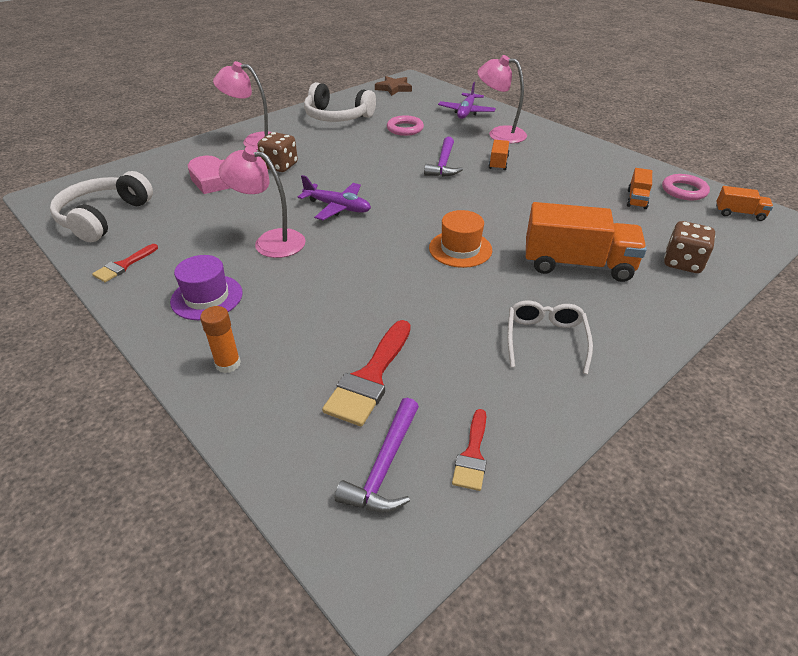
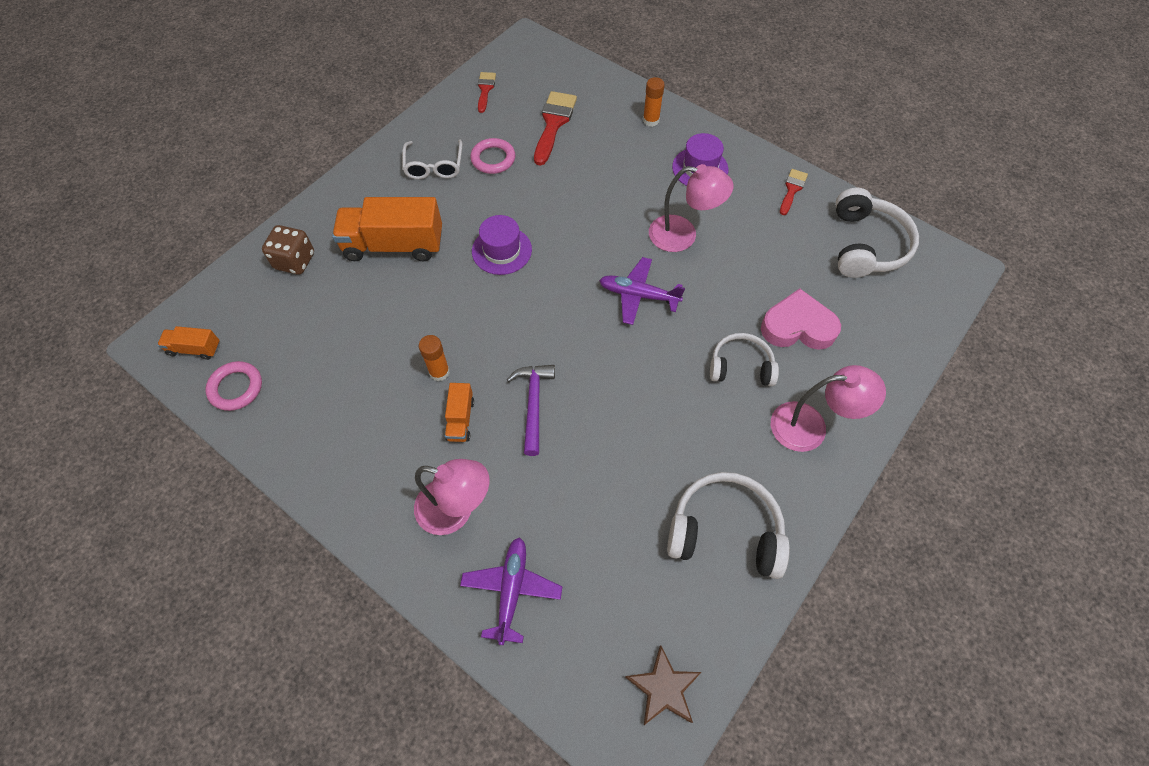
camera: 170 degrees right, 20 degrees up
brown dice [257,132,298,172] -> white headphones [710,333,779,386]
purple hammer [335,398,419,512] -> none
pink ring [387,115,424,136] -> pink ring moved to [470,138,516,174]
orange hat [429,210,492,268] -> purple hat [472,215,532,275]
orange truck [627,168,652,209] -> none
none -> orange glue stick [419,335,450,381]

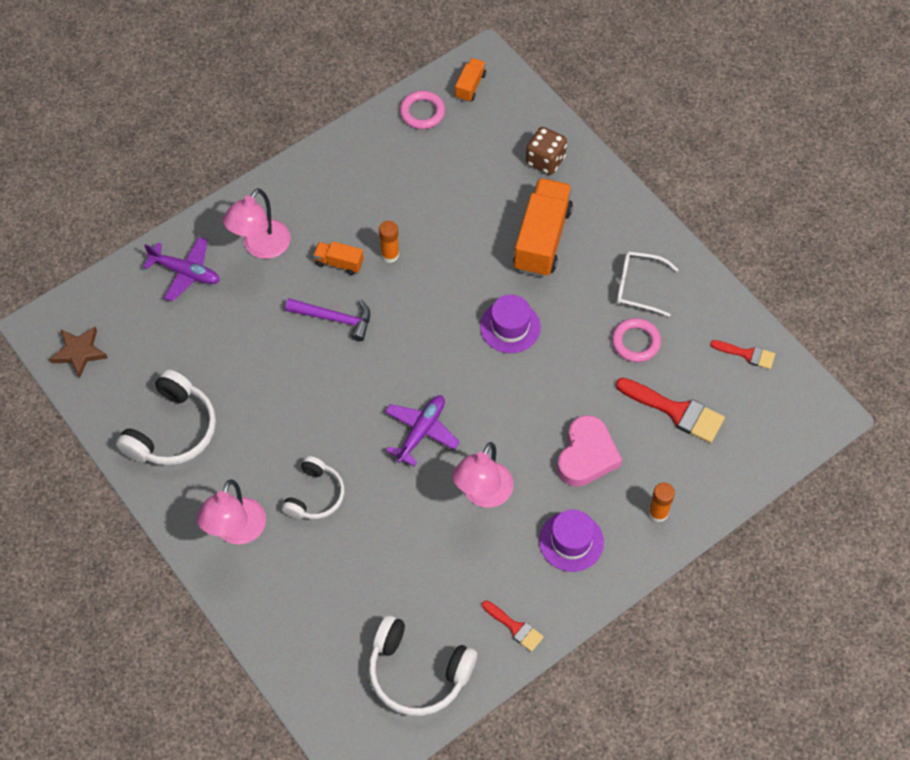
camera: 105 degrees right, 0 degrees up
pink heart [761,289,841,350] -> pink heart moved to [557,415,622,487]

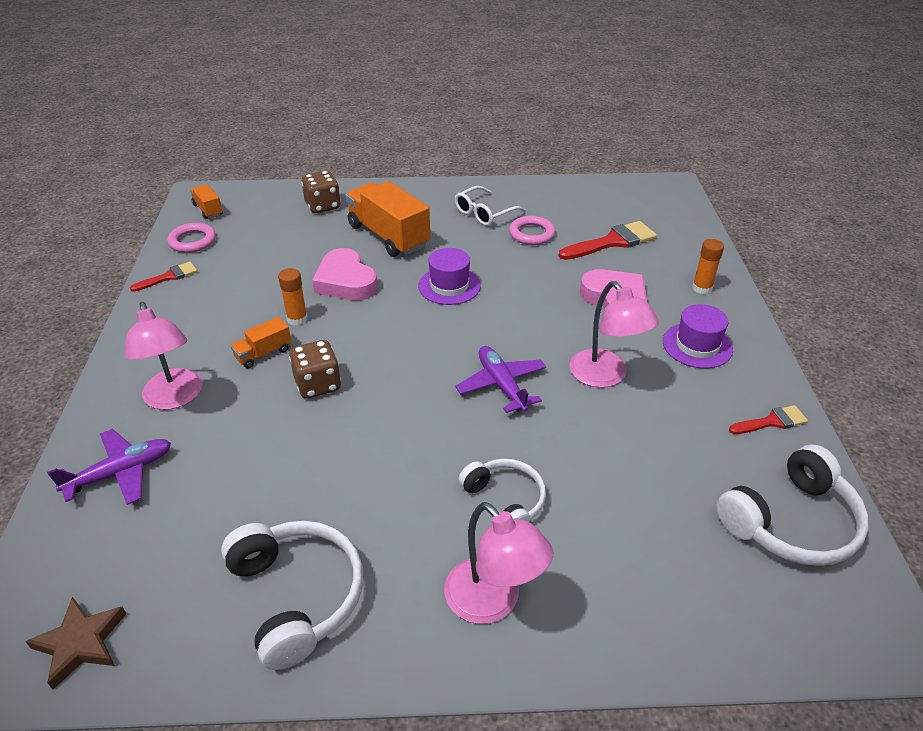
camera: 55 degrees left, 20 degrees down
purple hammer [285,298,370,341] -> brown dice [289,340,341,399]
red brush [710,340,775,369] -> red brush moved to [130,262,198,292]
none -> pink heart [312,248,378,300]

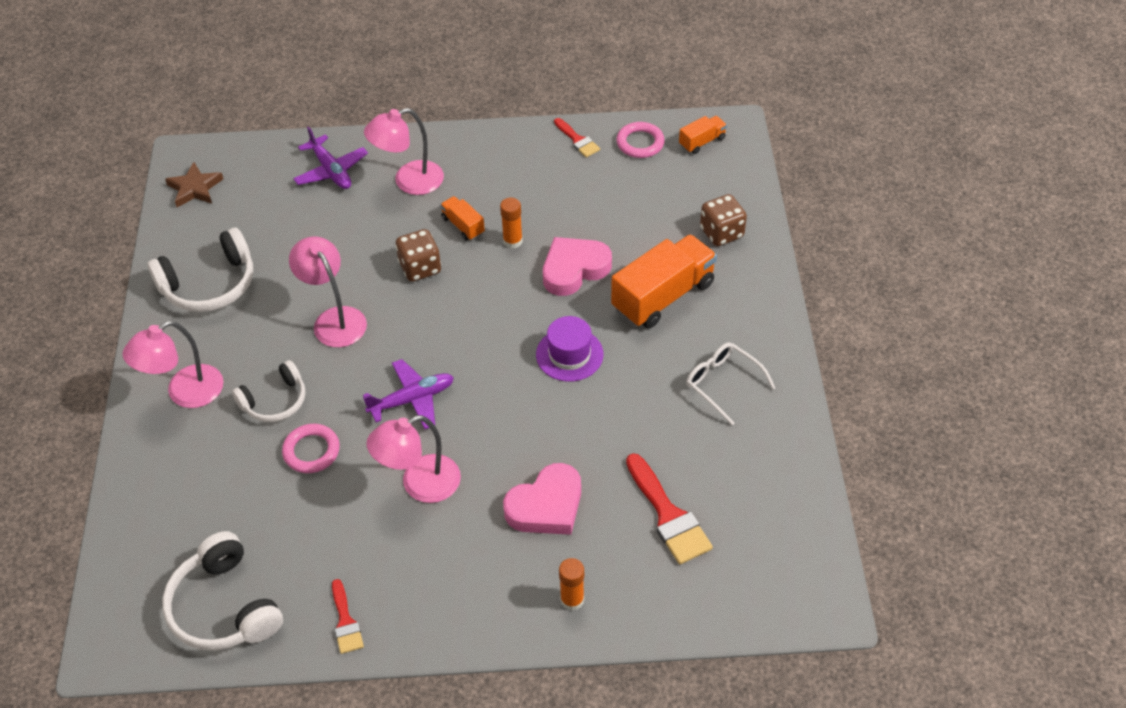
camera: 90 degrees right, 10 degrees up
pink ring [509,216,555,245] -> pink ring moved to [282,424,340,473]
purple hat [663,304,733,368] -> none
none -> pink lamp [289,236,367,347]

